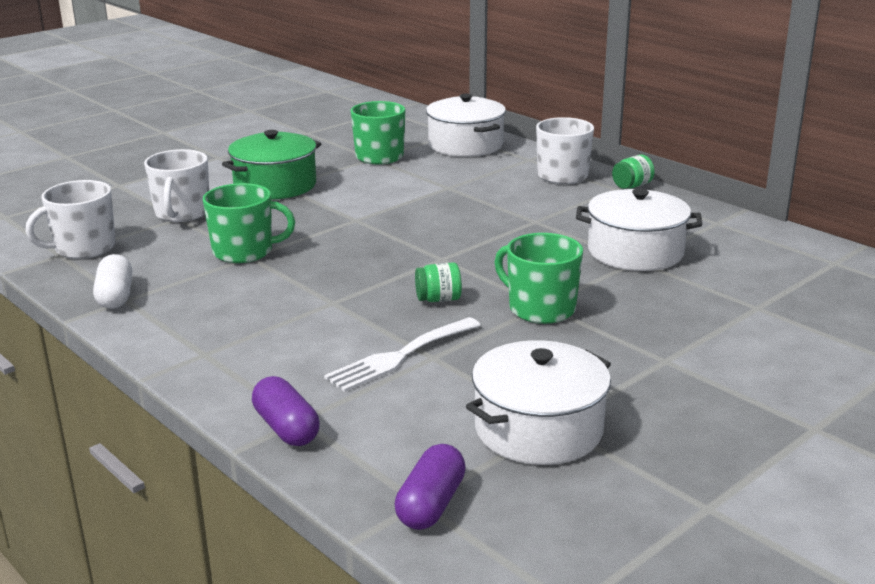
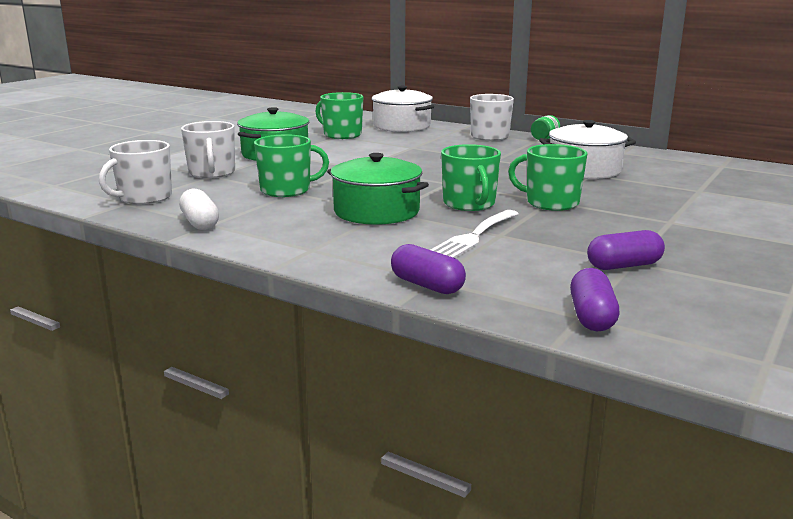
camera: 15 degrees left, 5 degrees down
green jar [415,262,462,302] -> green mug [441,144,501,211]
white pot [466,340,611,465] -> purple capsule [587,230,665,270]
none -> green pot [327,153,429,225]

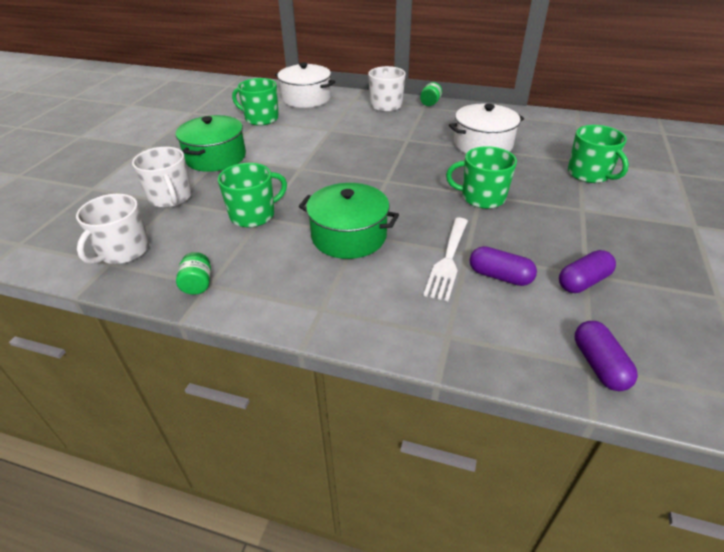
camera: 15 degrees left, 20 degrees up
white capsule [179,189,219,230] -> green jar [176,252,211,295]
purple capsule [391,244,466,294] -> purple capsule moved to [470,246,537,286]
green mug [441,144,501,211] -> green mug moved to [568,125,629,183]

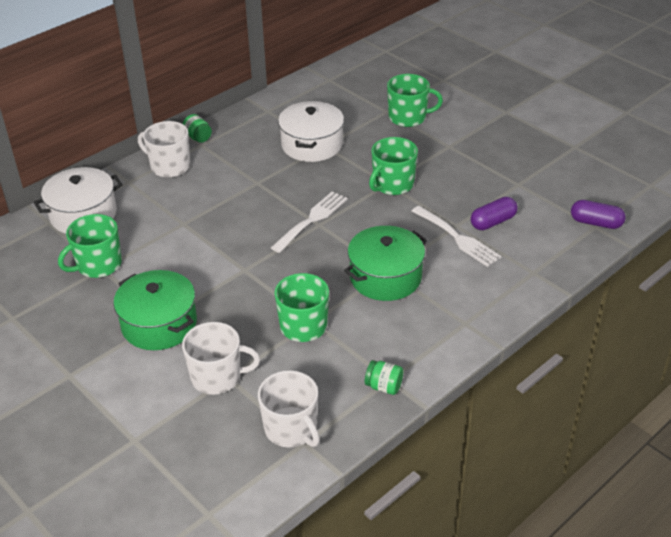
camera: 60 degrees left, 0 degrees up
purple capsule [559,250,616,293] -> none
none -> white fork [271,191,348,253]

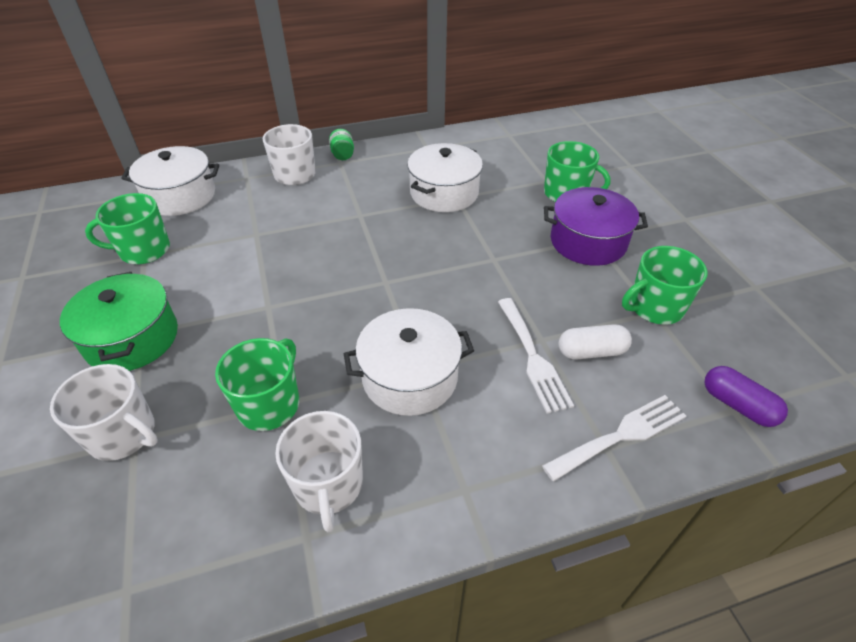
camera: 25 degrees right, 5 degrees up
white mug [258,370,320,447] -> white mug moved to [275,411,363,532]
white fork [271,191,348,253] -> white fork moved to [542,395,686,482]
green pot [344,226,427,301] -> white pot [344,308,474,416]
green jar [365,360,403,395] -> none
green mug [369,137,418,195] -> green mug moved to [622,246,708,325]
purple capsule [471,197,518,230] -> white capsule [558,324,632,360]
none -> purple pot [544,187,648,266]

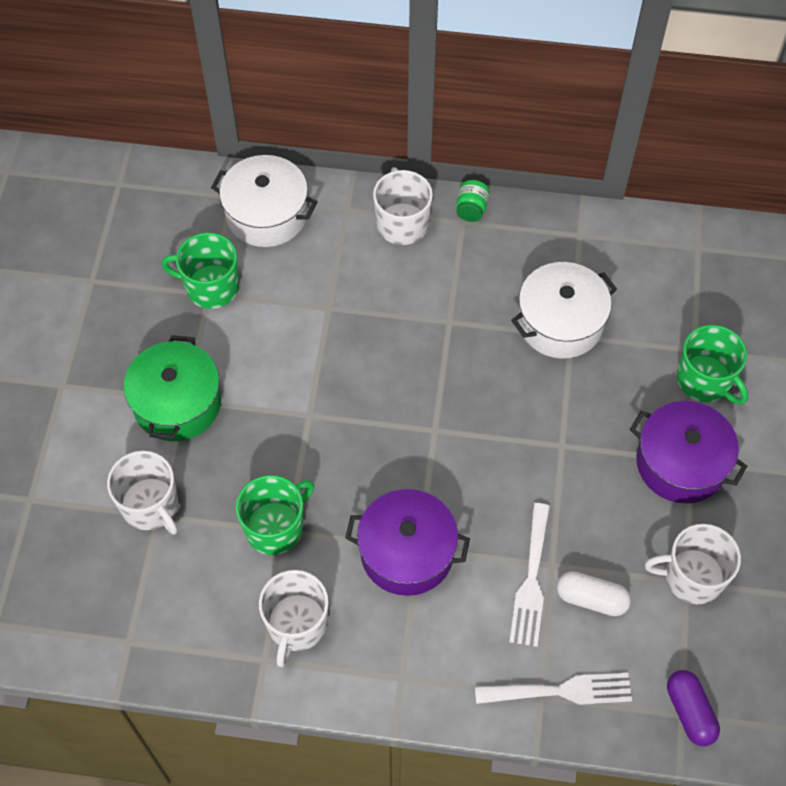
camera: 25 degrees right, 15 degrees up
white pot [344,308,474,416] -> purple pot [345,489,470,596]
green mug [622,246,708,325] -> white mug [645,524,741,604]

